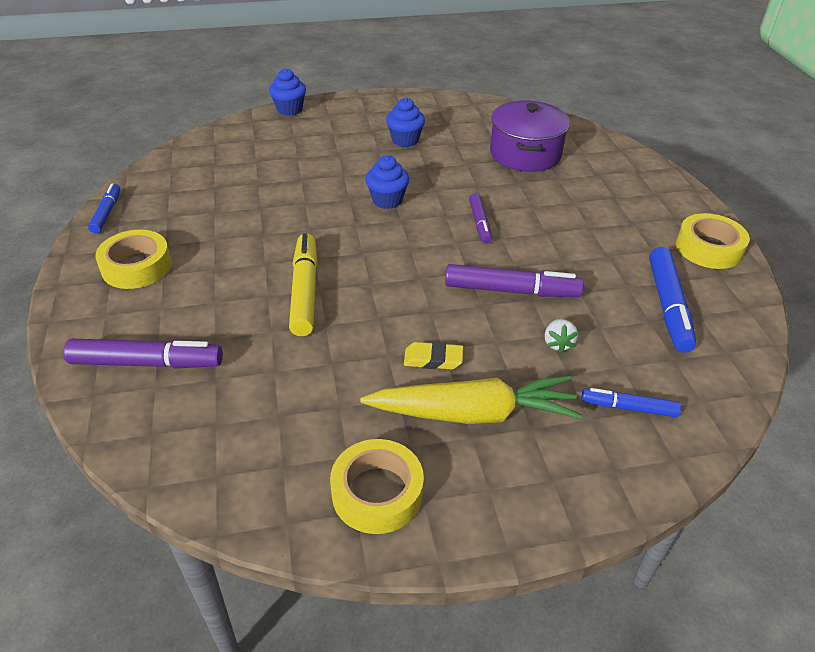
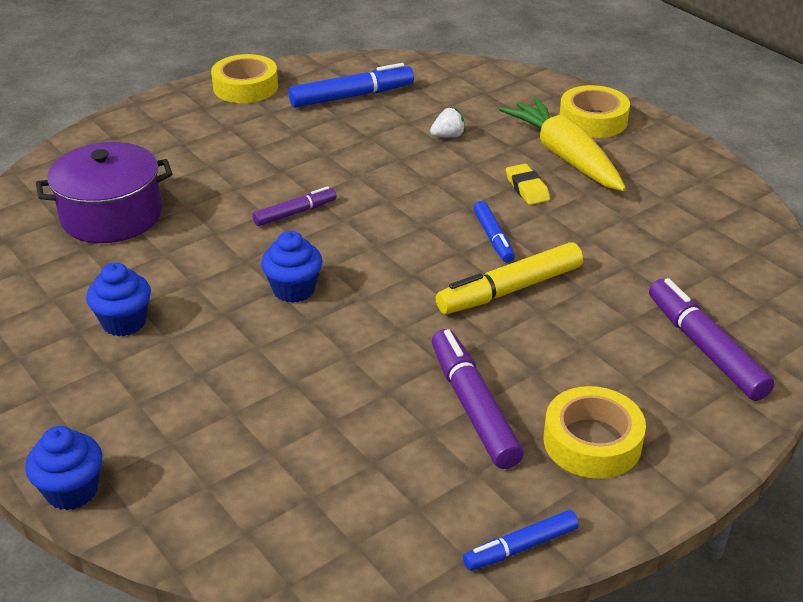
camera: 115 degrees left, 5 degrees down
yellow tape [330,439,424,534] -> yellow tape moved to [559,85,630,138]
purple marker [445,264,584,297] -> purple marker moved to [432,329,524,469]
blue marker [581,388,681,417] -> blue marker moved to [473,201,515,263]

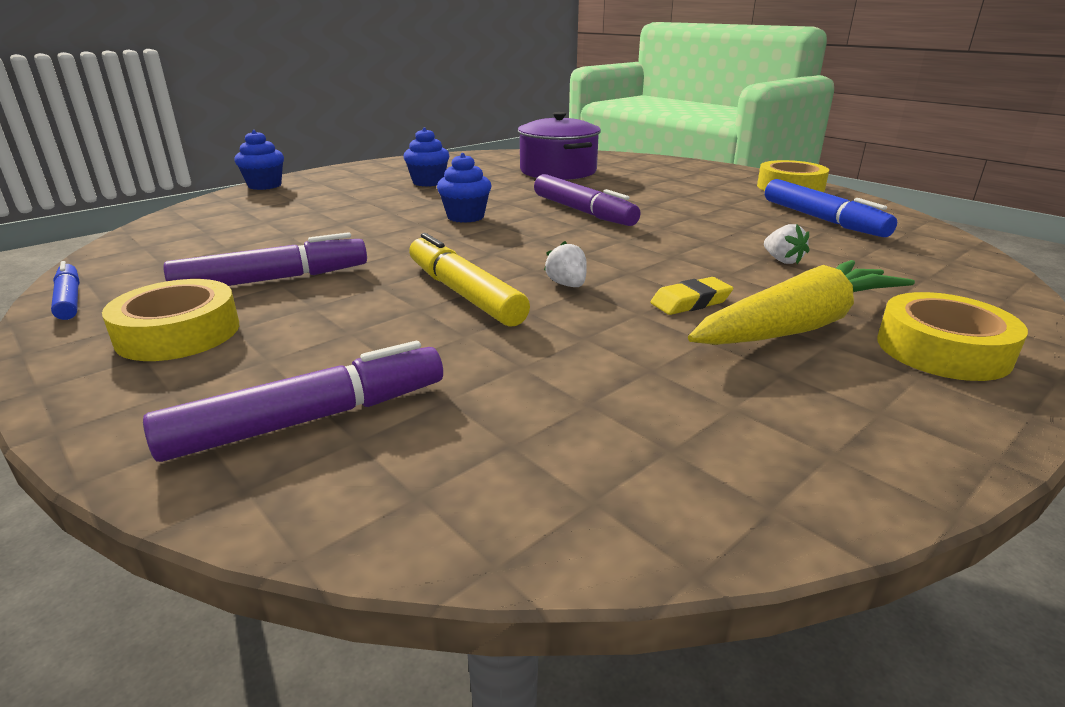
camera: 85 degrees right, 10 degrees down
purple marker [253,186,337,226] -> purple marker [534,174,641,226], size x1.68
blue marker [473,201,515,263] -> white strawberry [544,241,587,287]

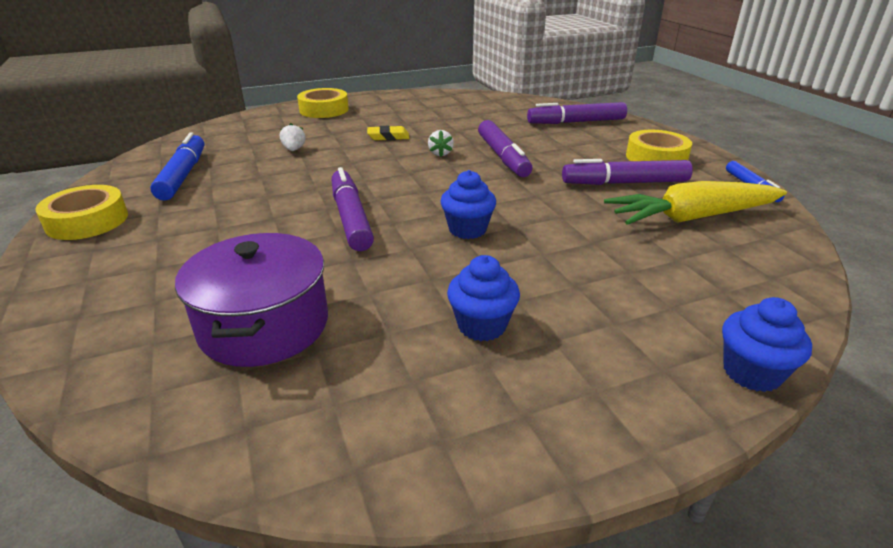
camera: 160 degrees left, 5 degrees up
yellow marker [409,233,530,327] -> purple marker [478,120,532,177]
yellow carrot [688,260,915,345] -> yellow carrot moved to [604,181,787,225]

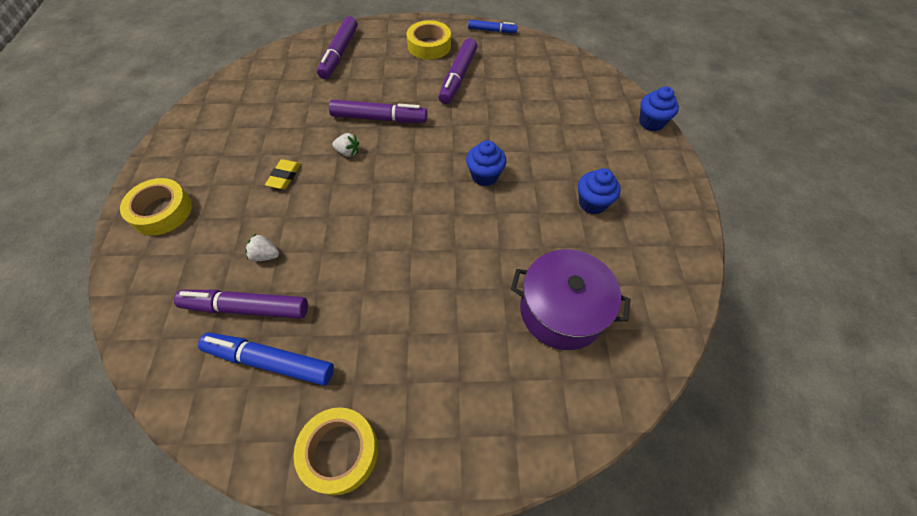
camera: 70 degrees left, 25 degrees up
purple marker [332,167,374,251] -> purple marker moved to [174,290,308,319]
yellow carrot [604,181,787,225] -> none

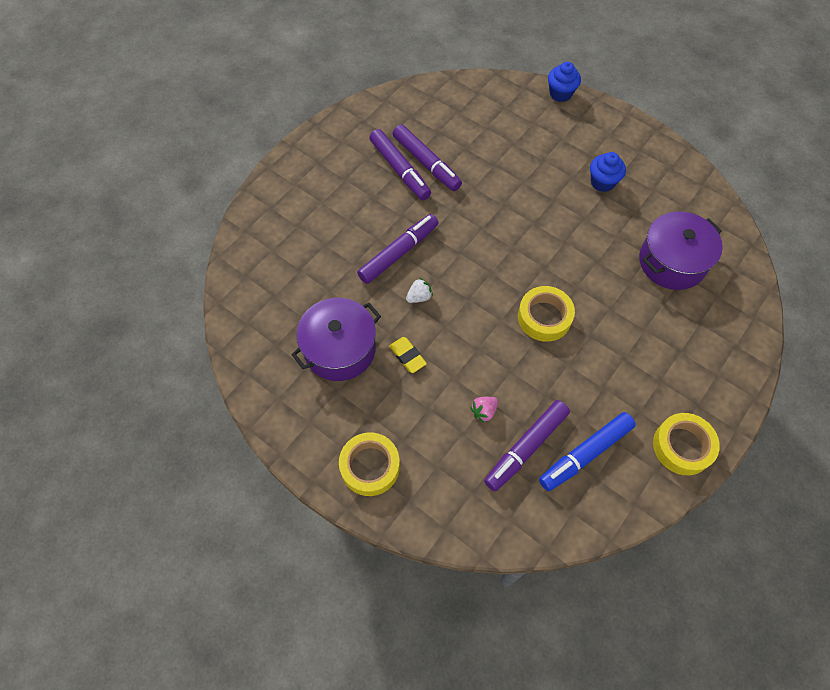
camera: 50 degrees left, 5 degrees up
white strawberry [245,234,279,261] -> pink strawberry [470,397,498,423]
purple marker [317,16,358,79] -> purple marker moved to [393,124,462,191]
yellow tape [407,20,451,60] -> yellow tape moved to [518,286,575,342]
blue cupcake [466,140,506,186] -> none
blue marker [468,20,518,33] -> none
none -> purple pot [291,298,381,381]

